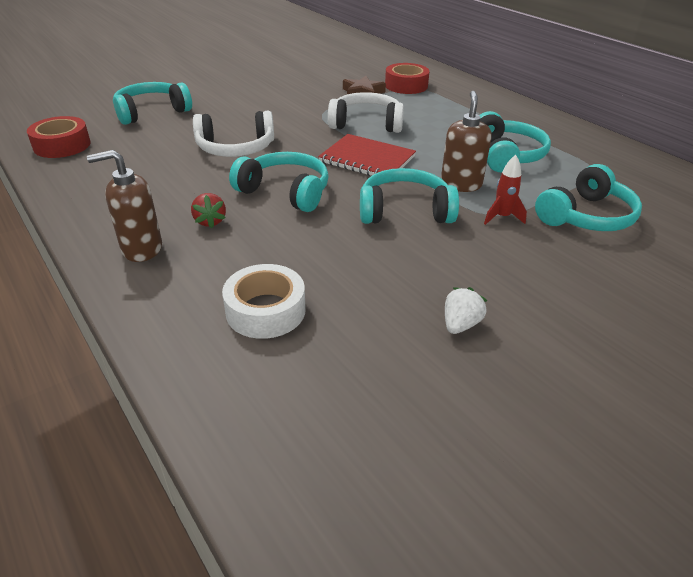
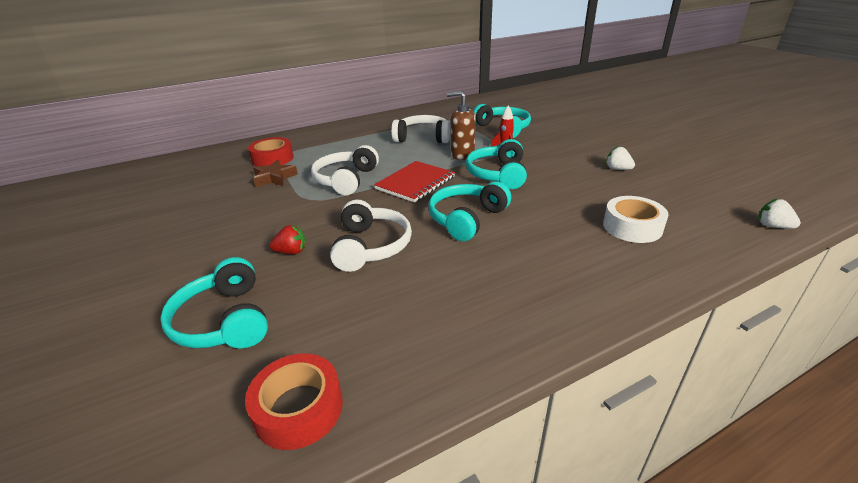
camera: 80 degrees left, 5 degrees down
brown soap dispenser [87,150,162,262] -> none
red strawberry [191,193,226,228] -> red strawberry moved to [269,225,306,254]
turquoise headphones [479,111,551,173] -> white headphones [391,115,450,143]
none -> white strawberry [758,199,801,229]

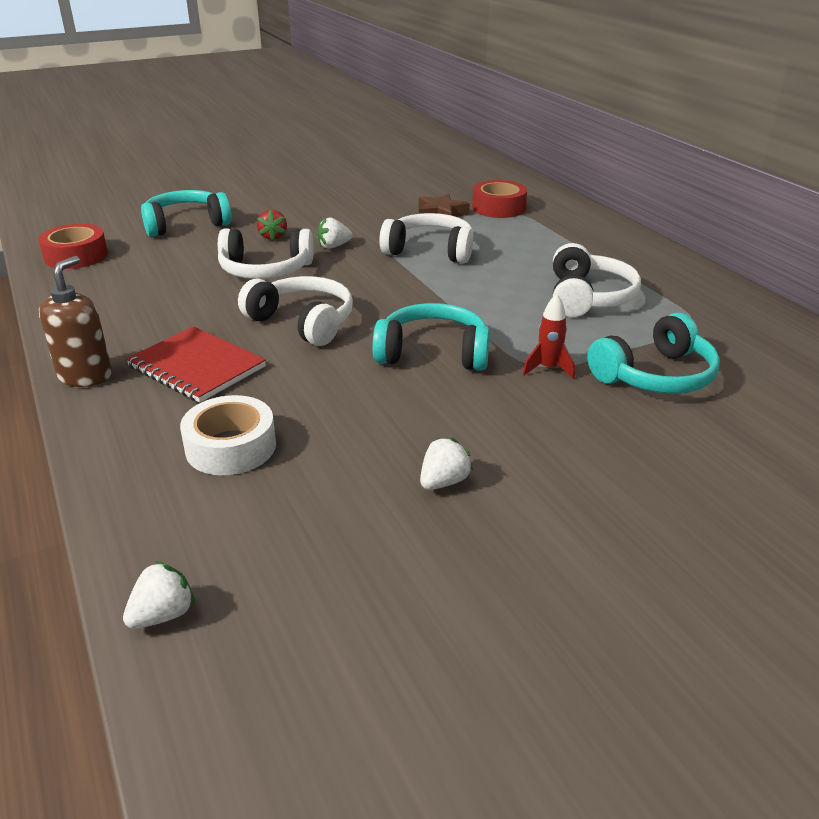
camera: 90 degrees right, 0 degrees up
red notebook [374,161,455,203] -> red notebook moved to [126,326,266,403]
turquoise headphones [429,181,511,241] -> white headphones [238,276,353,346]
brown soap dispenser [447,91,476,160] -> brown soap dispenser moved to [39,256,112,387]
none -> white strawberry [317,217,353,249]

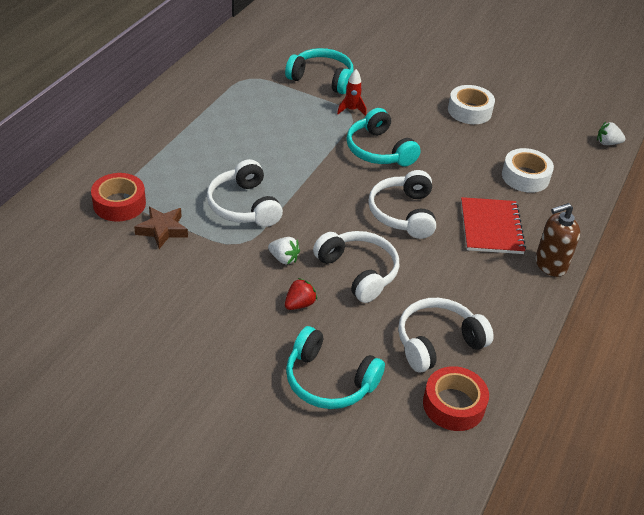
camera: 130 degrees left, 10 degrees up
white strawberry [420,437,473,490] -> white tape [448,85,495,124]
white headphones [553,243,641,317] -> white headphones moved to [398,298,494,372]

